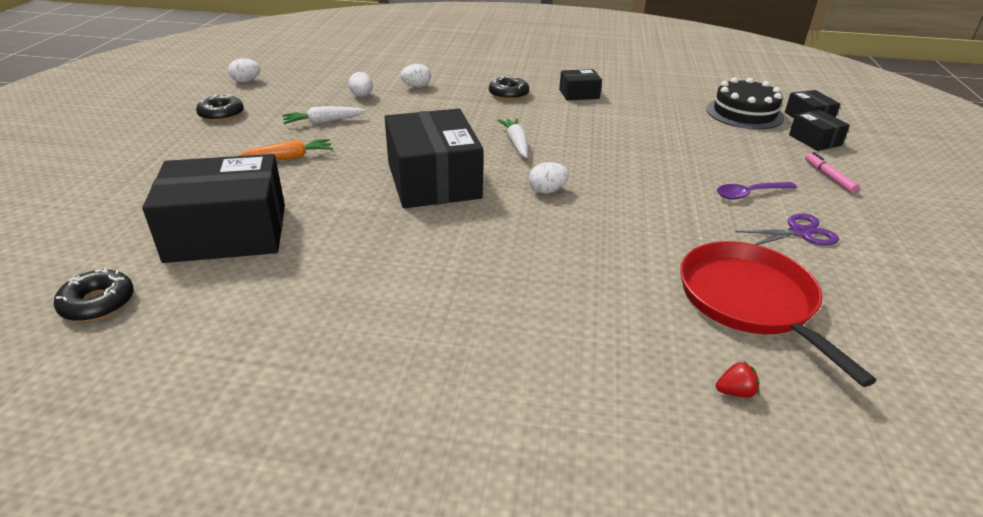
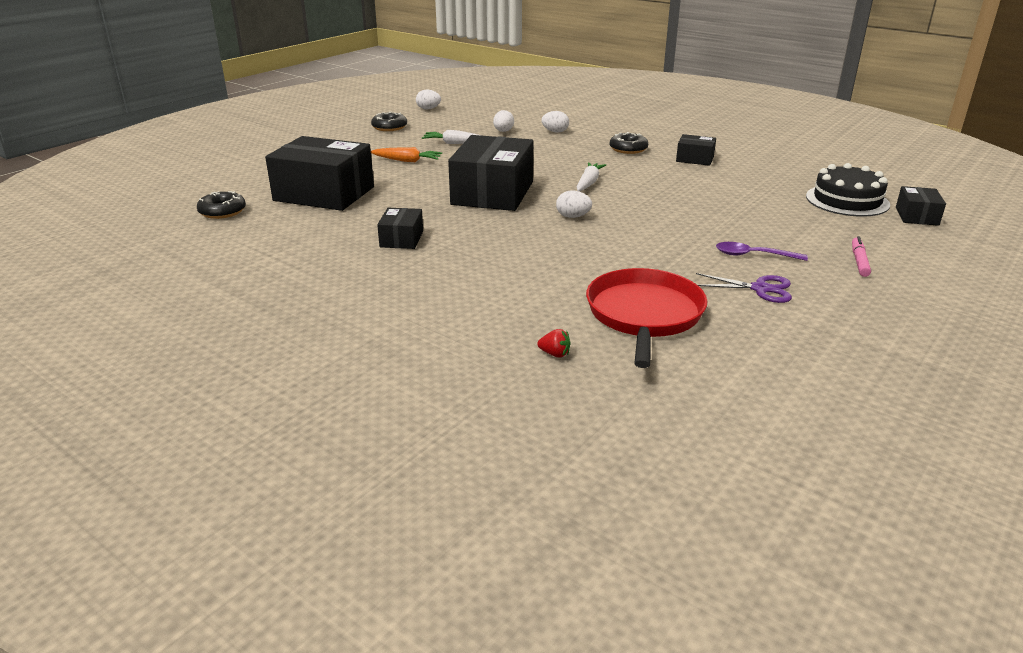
camera: 30 degrees right, 5 degrees down
black box [789,110,850,151] -> black box moved to [377,208,423,249]

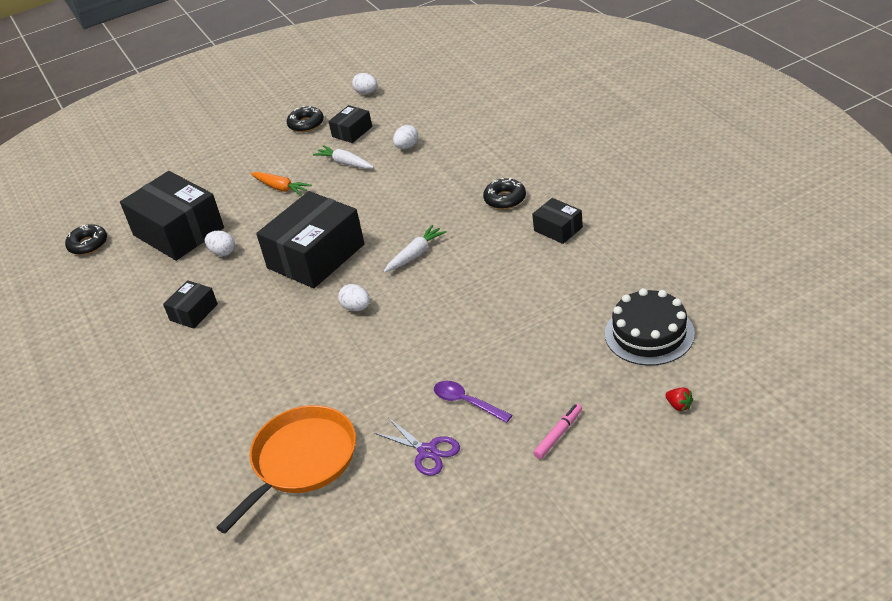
camera: 30 degrees right, 10 degrees up
red strawberry [537,329,570,358] -> red strawberry moved to [665,387,693,411]
white egg [541,111,569,133] -> white egg moved to [205,231,235,256]
red pan [586,268,707,368] -> orange pan [216,405,356,533]
black box [896,186,946,226] -> black box moved to [328,105,372,143]

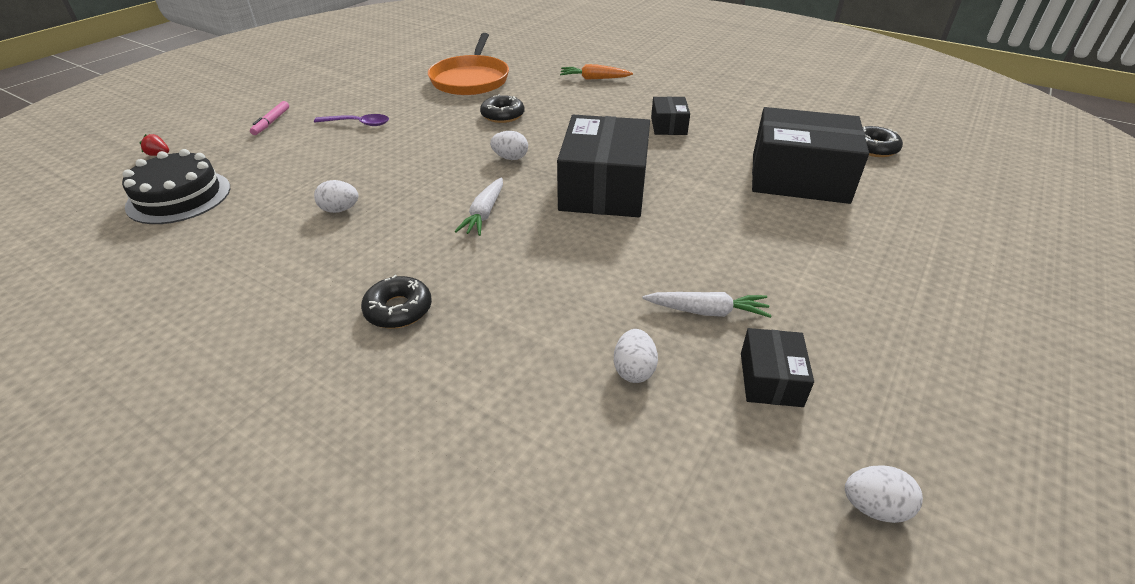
camera: 145 degrees right, 0 degrees up
white egg [205,231,235,256] -> white egg moved to [314,180,358,213]
orange carrot [251,172,312,196] -> orange carrot moved to [560,64,633,80]
black donut [287,106,324,132] -> black donut moved to [480,94,524,123]
purple scissors [374,418,460,476] -> none
black box [532,198,583,244] -> none

